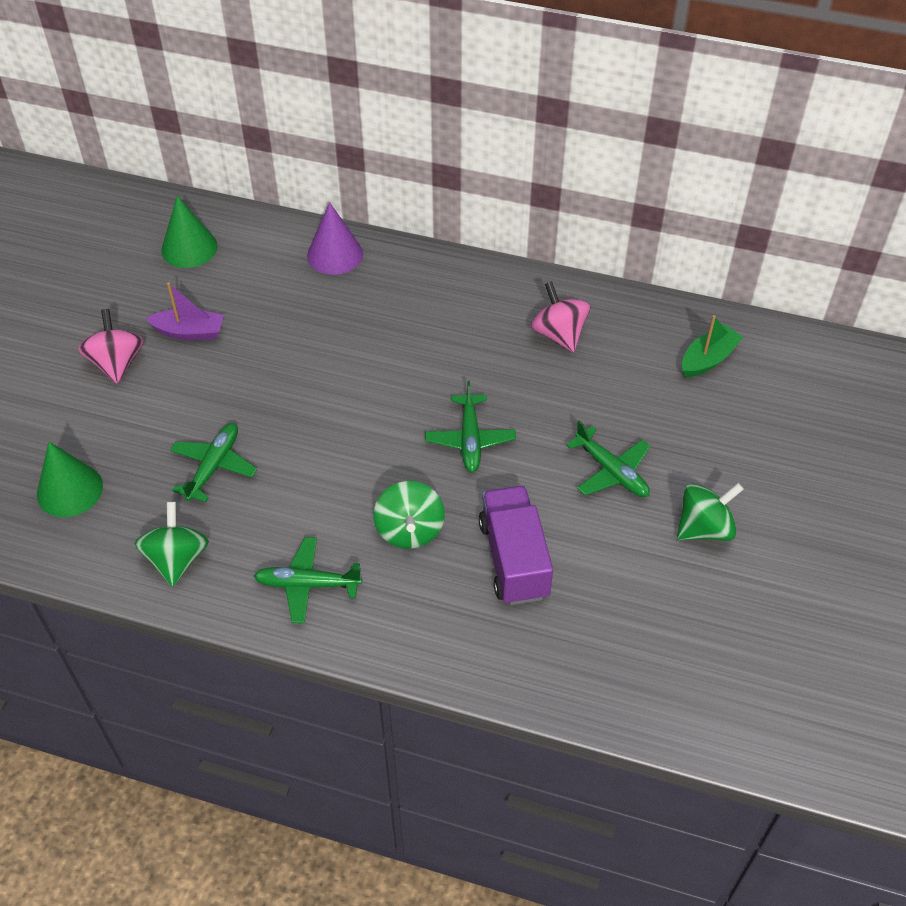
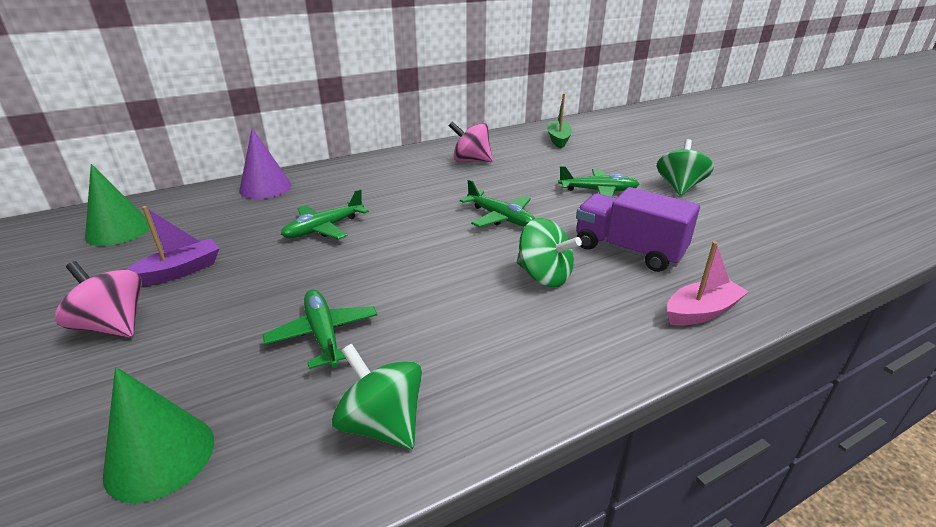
camera: 45 degrees left, 20 degrees down
green plane [254,537,362,623] -> green plane moved to [281,189,369,239]
none -> pink boat [667,241,749,326]

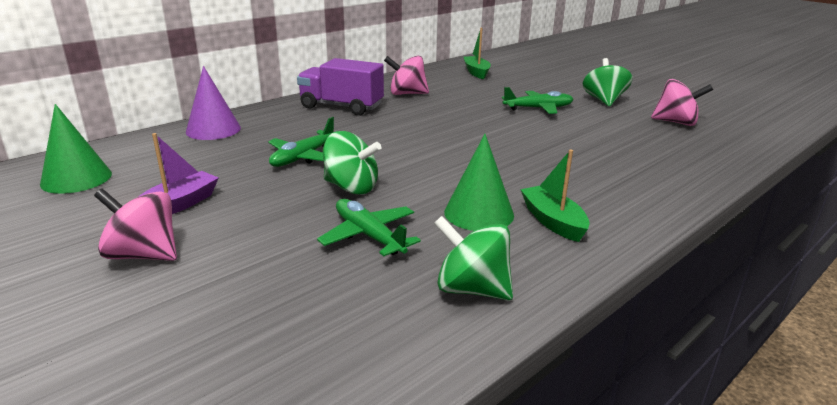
camera: 15 degrees left, 5 degrees down
green cone [103,367,214,503] -> green cone moved to [444,134,514,231]
green plane [460,179,535,227] -> none
green spinning top [517,218,582,287] -> green spinning top moved to [323,131,381,194]
purple truck [576,187,700,272] -> purple truck moved to [297,58,384,116]
pink boat [667,241,749,326] -> none
none -> green boat [520,149,590,242]
none -> pink spinning top [651,79,713,126]

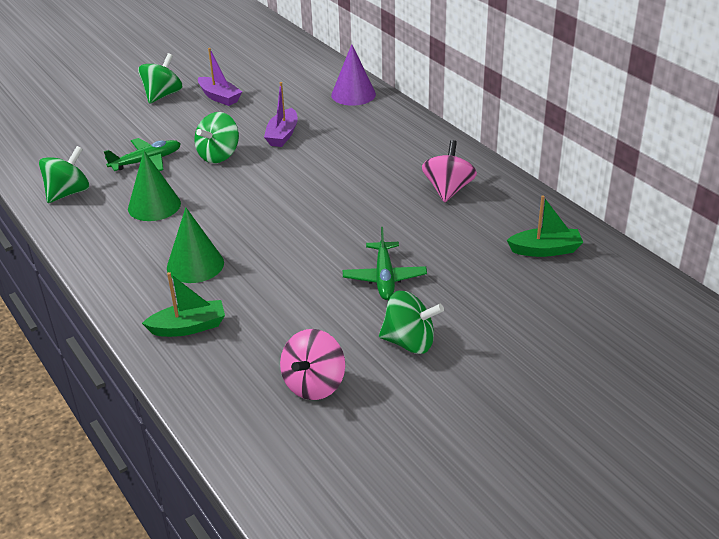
camera: 100 degrees right, 10 degrees up
green cone [40,104,112,194] -> green cone moved to [167,207,224,283]
pink spinning top [94,188,177,261] -> green spinning top [138,53,182,104]
green plane [268,117,334,167] -> purple boat [264,82,298,147]
purple truck [297,58,384,116] -> none
green boat [520,149,590,242] -> green boat moved to [142,272,225,337]

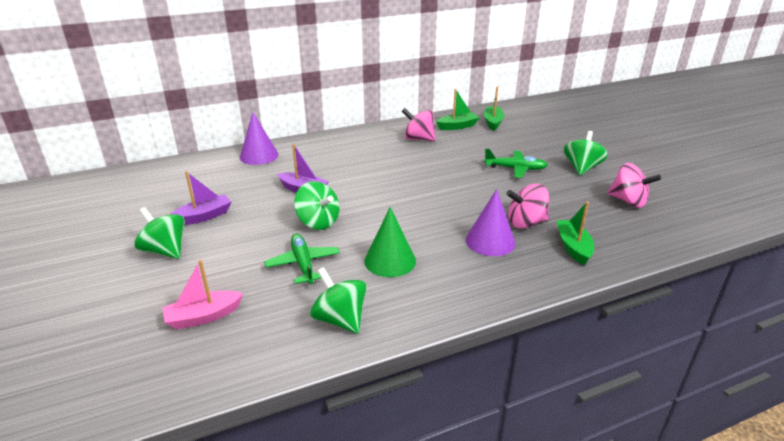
camera: 80 degrees left, 5 degrees down
green cone [167,207,224,283] -> purple cone [466,189,515,256]
none -> pink boat [162,260,243,330]
none -> green boat [436,89,480,130]
none -> pink spinning top [506,184,549,229]

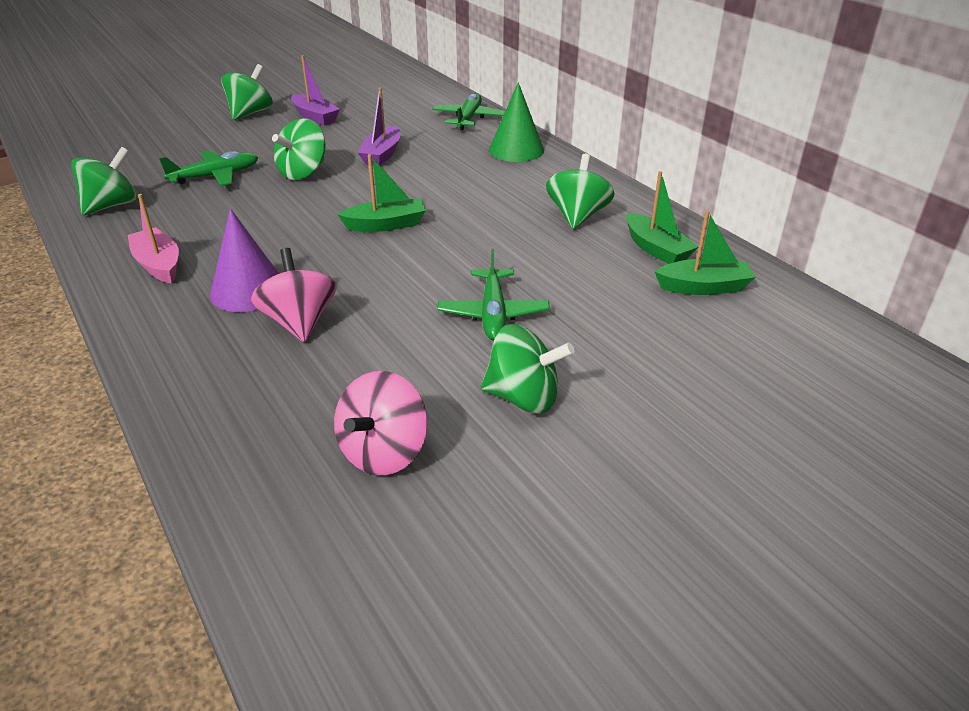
camera: 80 degrees right, 5 degrees up
pink boat [162,260,243,330] -> pink boat moved to [128,194,179,284]
purple cone [240,112,279,165] -> green plane [433,93,505,130]
green cone [364,207,416,277] -> green cone moved to [489,82,544,162]
pink spinning top [402,108,436,141] -> green spinning top [546,154,615,229]
green boat [557,202,594,265] -> green boat moved to [337,154,426,232]

